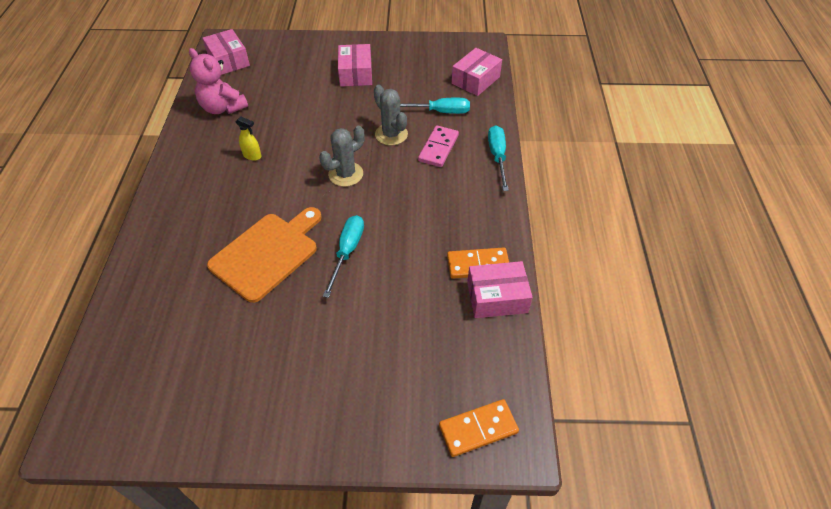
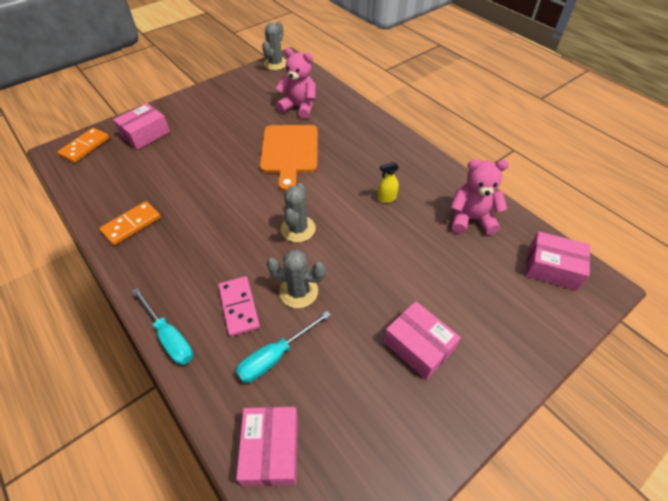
camera: 140 degrees right, 0 degrees up
turquoise screwdriver [323,215,364,298] -> none
pink box [467,261,533,318] -> pink box moved to [113,103,170,150]
none -> grey cactus [262,21,287,70]
none -> pink teddy bear [276,48,316,119]

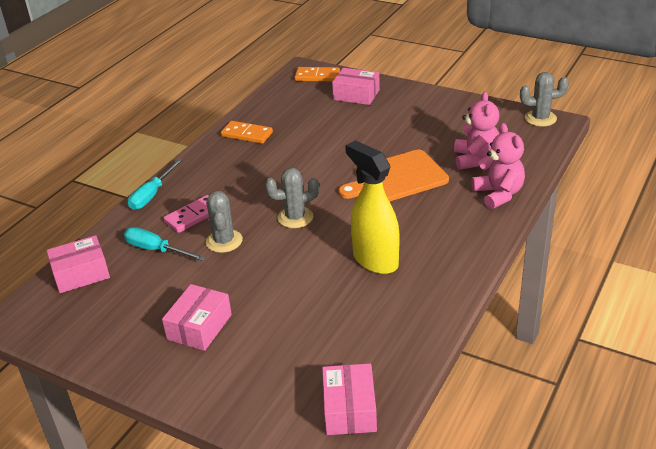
camera: 70 degrees right, 15 degrees down
yellow spray bottle [378,162,399,203] -> yellow spray bottle [345,140,400,274], size x2.41
pink teddy bear [450,159,509,235] -> pink teddy bear moved to [471,123,525,209]

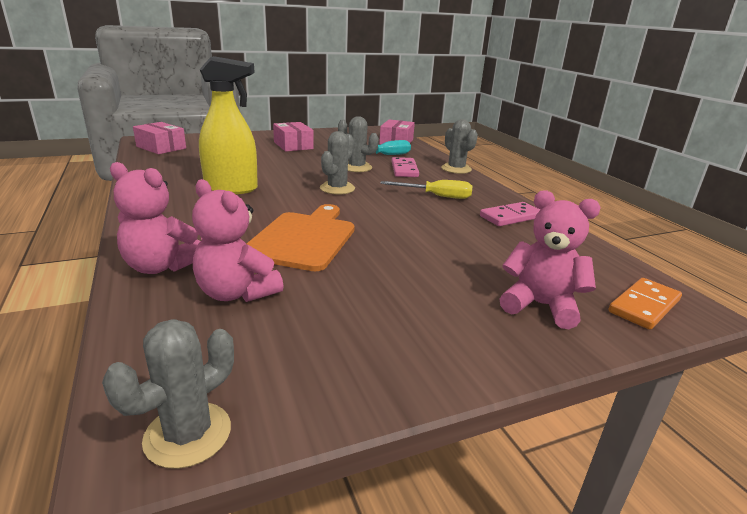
camera: 125 degrees right, 10 degrees down
turquoise screwdriver [128,159,183,210] -> grey cactus [441,119,478,174]
orange domino [221,121,273,144] -> pink domino [480,202,540,226]
pink box [332,68,380,105] -> pink teddy bear [500,190,601,329]
none -> yellow screwdriver [381,180,472,199]

